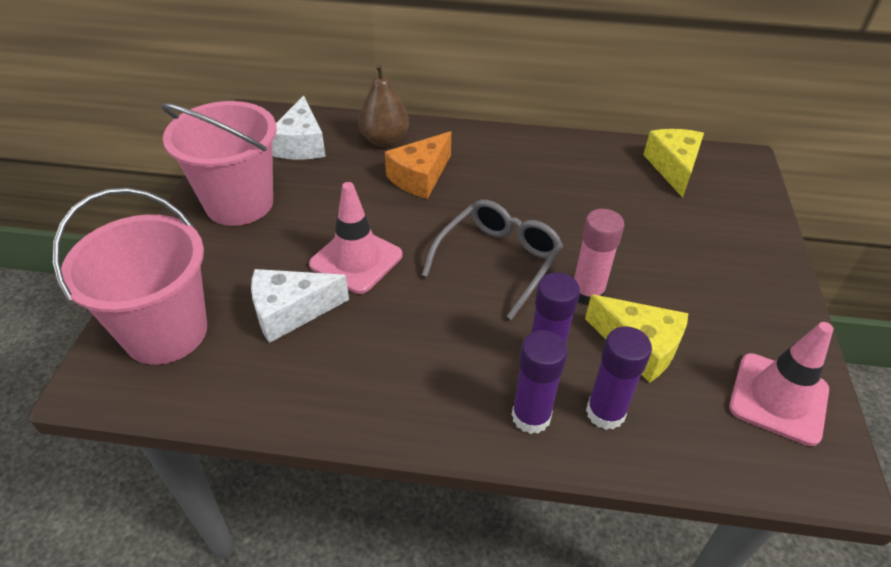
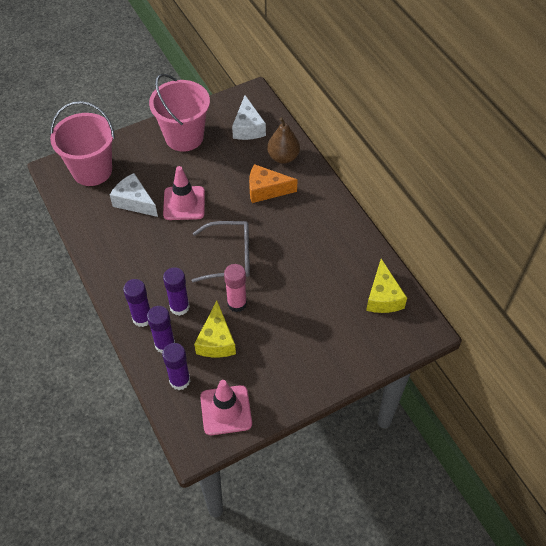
camera: 55 degrees right, 10 degrees up
white cheese [272,95,326,159] -> white cheese turned 60 degrees counterclockwise [232,95,266,140]
yellow cheese [643,129,704,198] -> yellow cheese turned 120 degrees clockwise [366,259,407,313]
none -> purple glue stick [162,343,190,390]

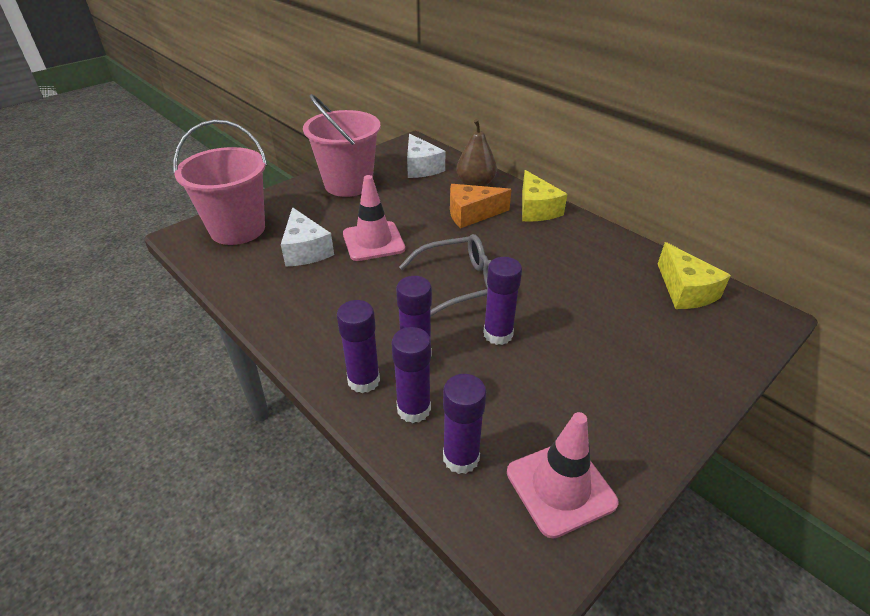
camera: 15 degrees left, 15 degrees down
white cheese [110,173,158,217] -> white cheese turned 135 degrees counterclockwise [281,207,334,267]
yellow cheese [194,301,236,357] -> yellow cheese moved to [522,170,567,222]
pink glue stick [224,264,247,312] -> purple glue stick [483,257,522,345]

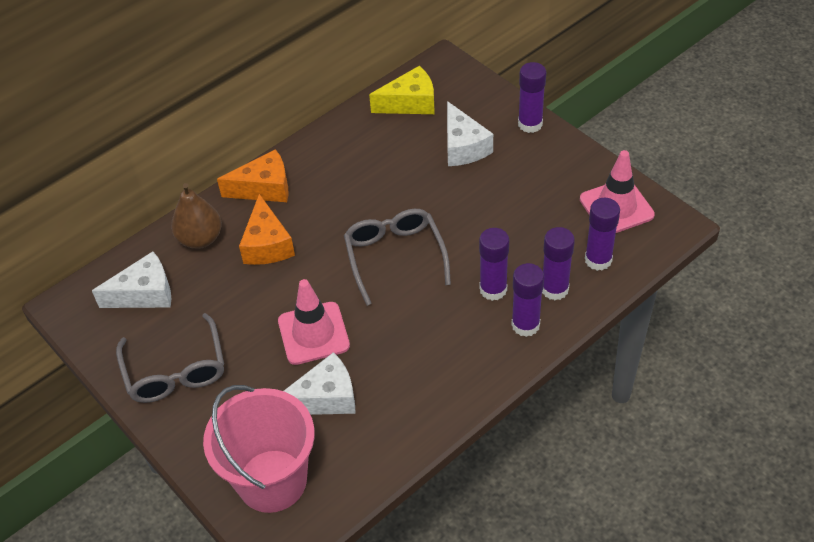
camera: 85 degrees left, 10 degrees up
pink bucket [303,94,381,197] -> grey glasses [116,313,224,403]
purple glue stick [483,257,522,345] -> purple glue stick moved to [518,62,546,133]
yellow cheese [522,170,567,222] -> orange cheese [217,149,288,202]
none -> white cheese [447,101,493,166]

